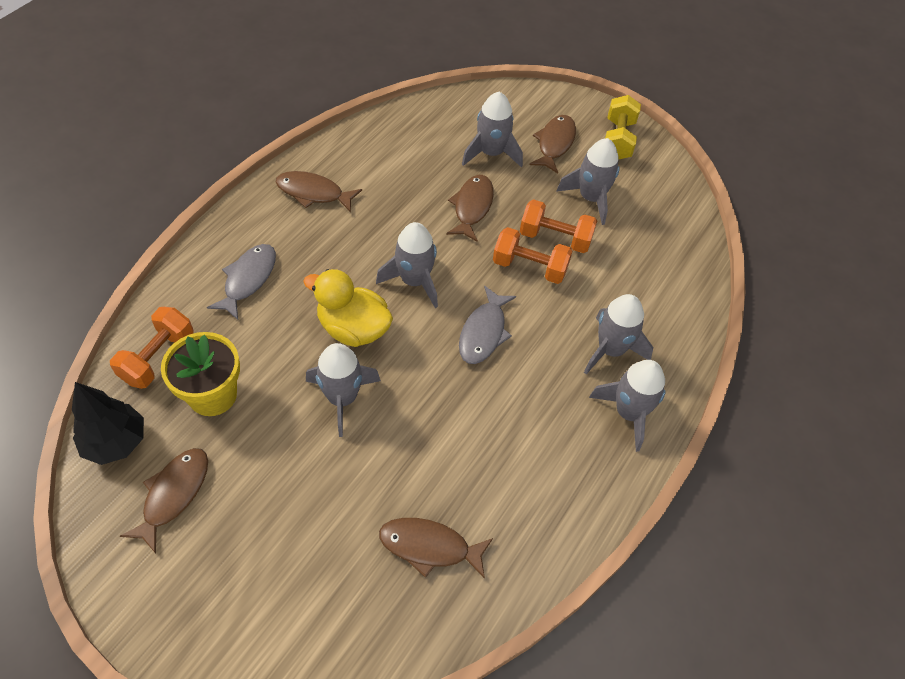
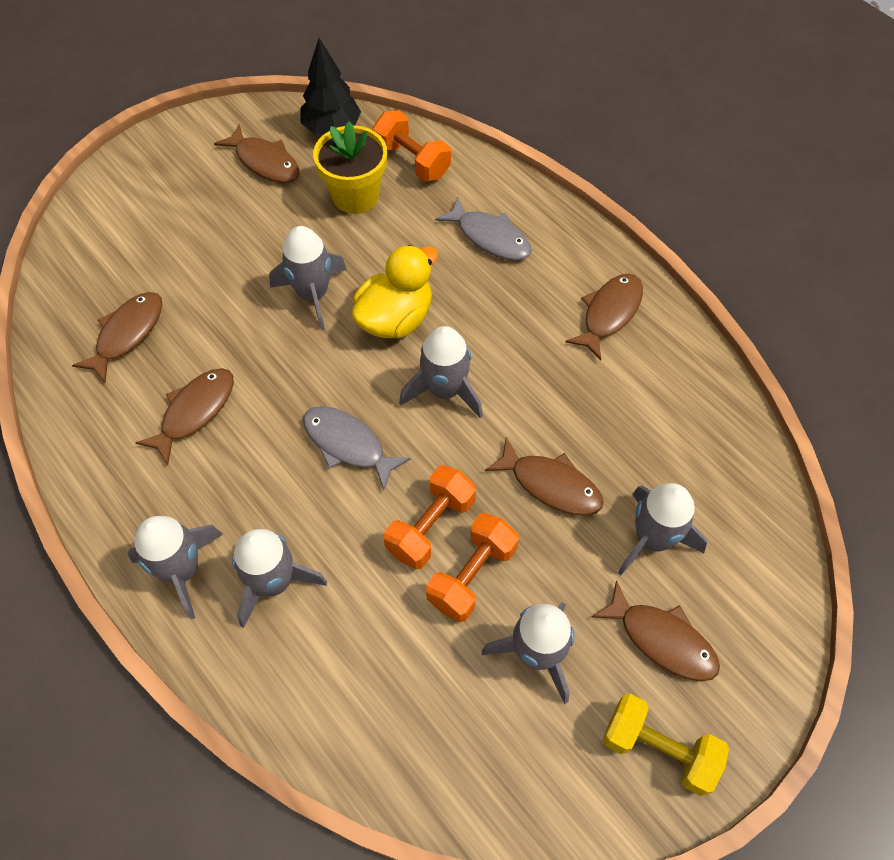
camera: 110 degrees right, 5 degrees up
none -> brown fish [135,368,234,465]

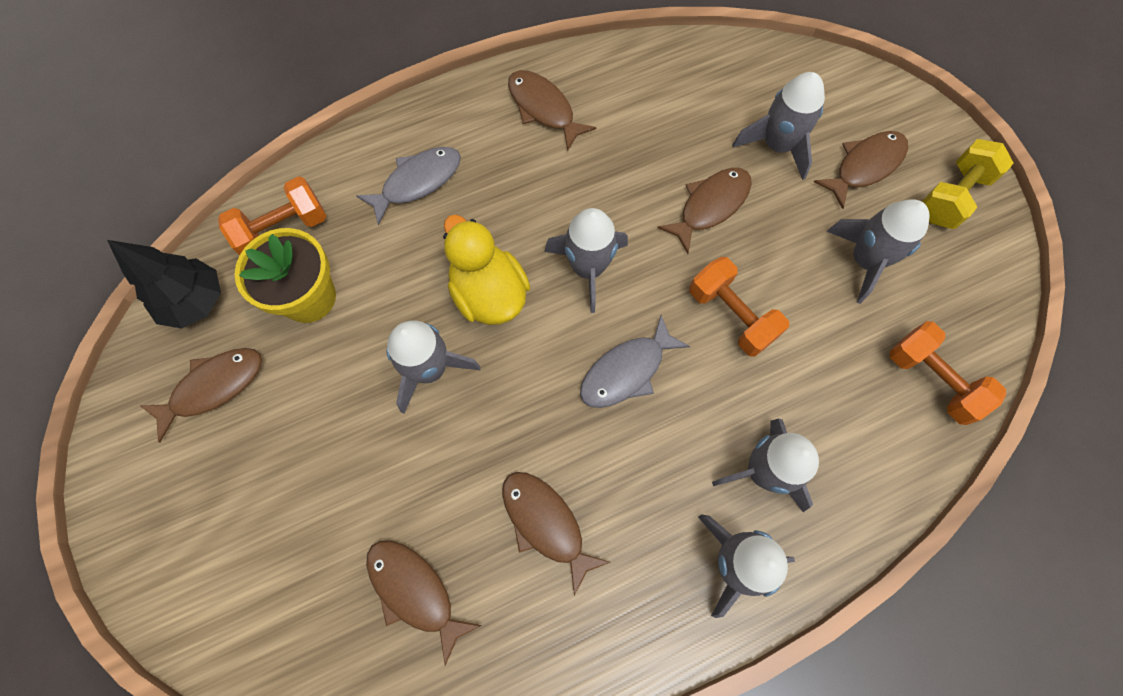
camera: 75 degrees left, 10 degrees up
orange dumbbell [426,513,519,622] -> orange dumbbell moved to [890,321,1006,425]

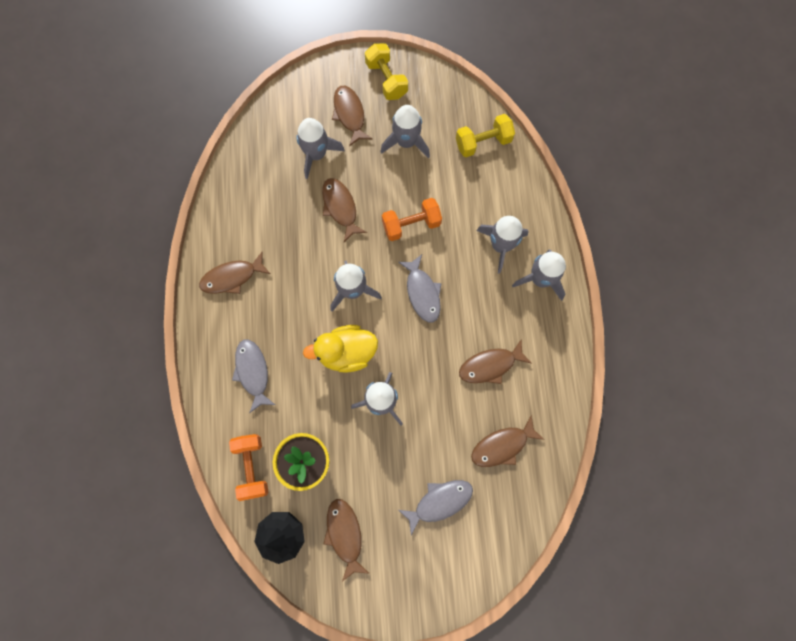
camera: 70 degrees left, 5 degrees up
orange dumbbell [890,321,1006,425] -> yellow dumbbell [456,114,515,157]
none -> grey fish [399,480,473,536]

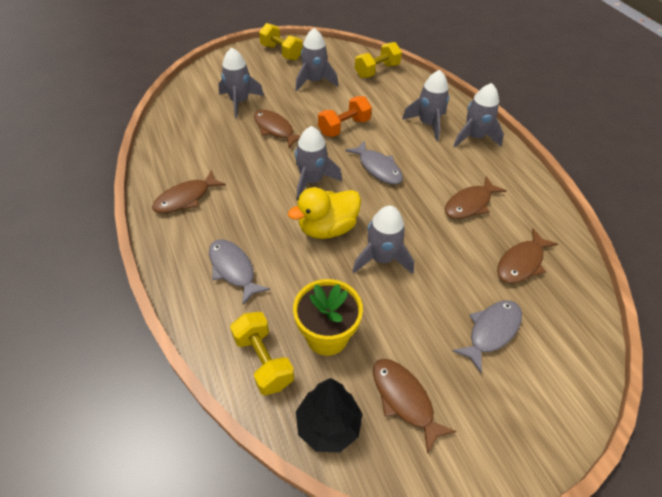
camera: 20 degrees left, 25 degrees down
orange dumbbell [229,434,269,501] -> yellow dumbbell [230,312,294,395]
brown fish [332,86,372,146] -> none

